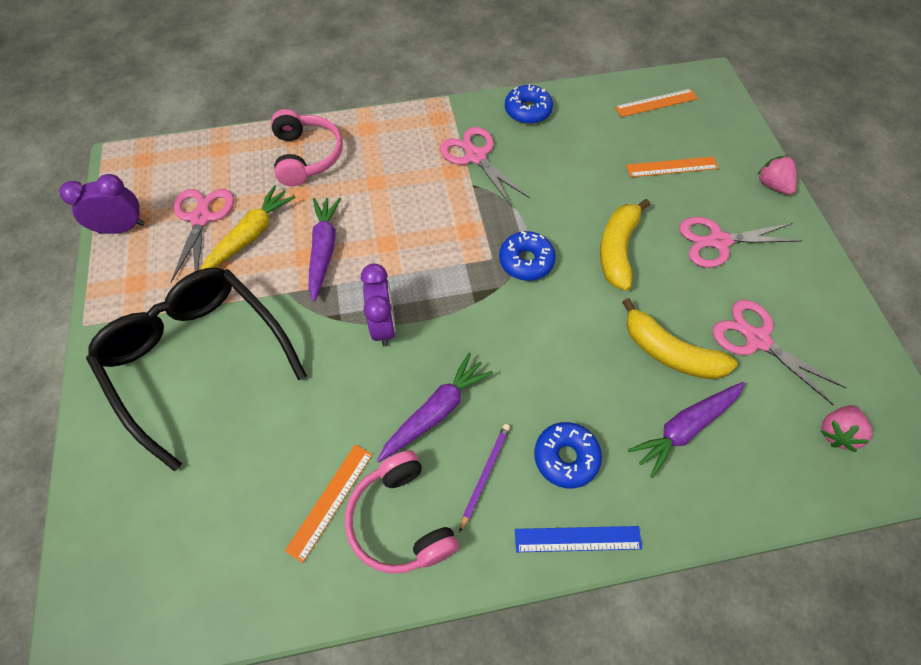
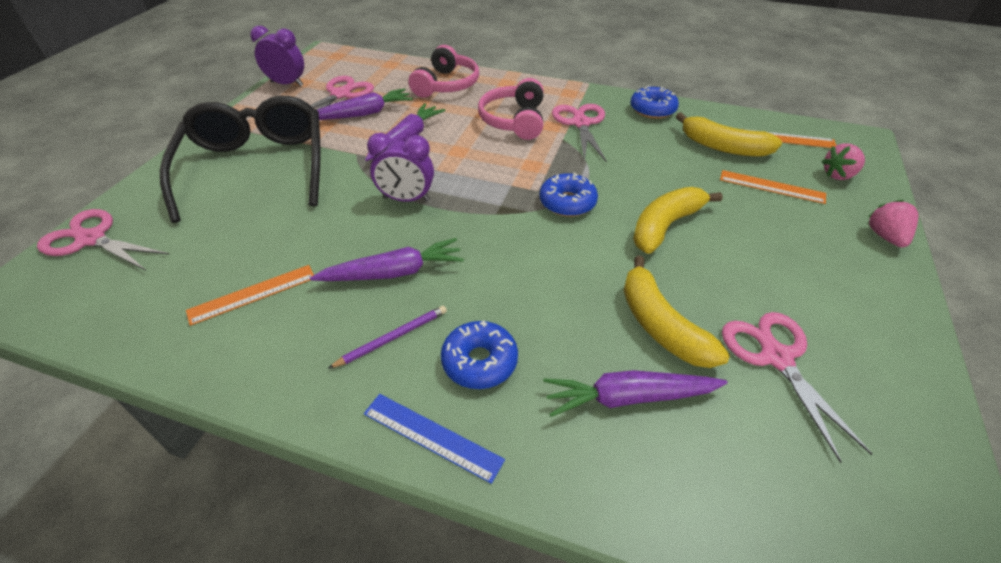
camera: 30 degrees right, 15 degrees down
yellow carrot [201,185,296,270] -> purple carrot [317,88,413,120]
pink headphones [345,450,459,574] -> pink headphones moved to [478,78,544,140]
purple clock [361,263,396,347] -> purple clock turned 75 degrees clockwise [367,133,434,202]
pink scissors [679,217,802,268] -> pink scissors moved to [37,209,169,270]
pink strawberry [821,405,872,452] -> pink strawberry moved to [821,143,865,180]
none -> yellow banana [676,112,782,157]

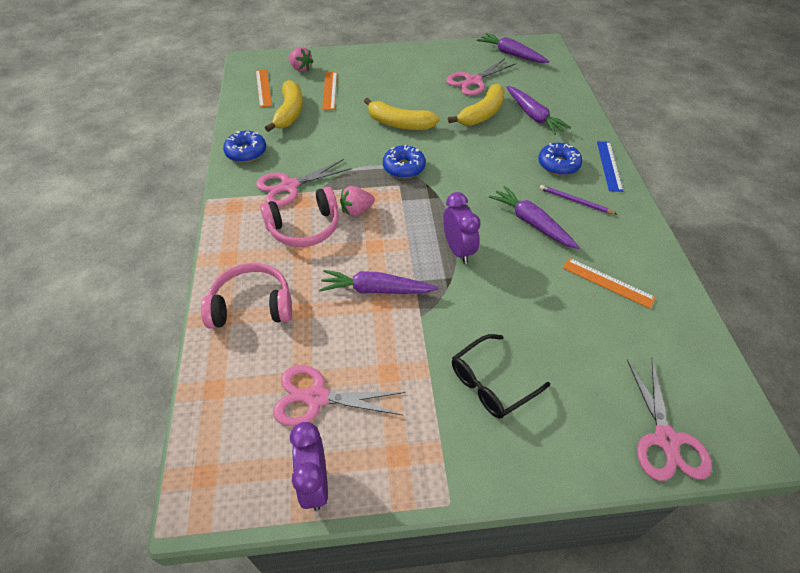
camera: 115 degrees left, 5 degrees up
black glasses [160,96,321,223] -> black glasses [452,334,550,419], size x0.52
purple carrot [317,88,413,120] -> purple carrot moved to [477,33,550,63]
pink strawberry [868,200,919,247] -> pink strawberry moved to [340,186,375,217]

